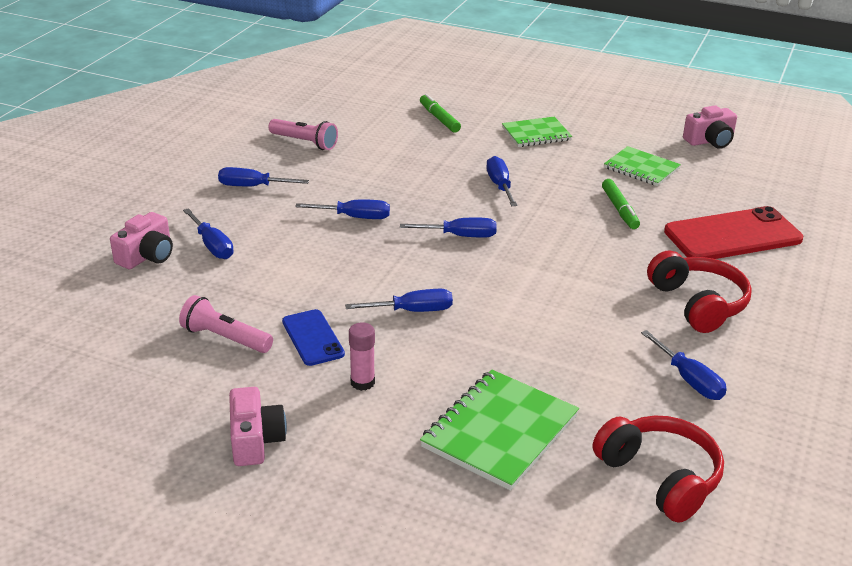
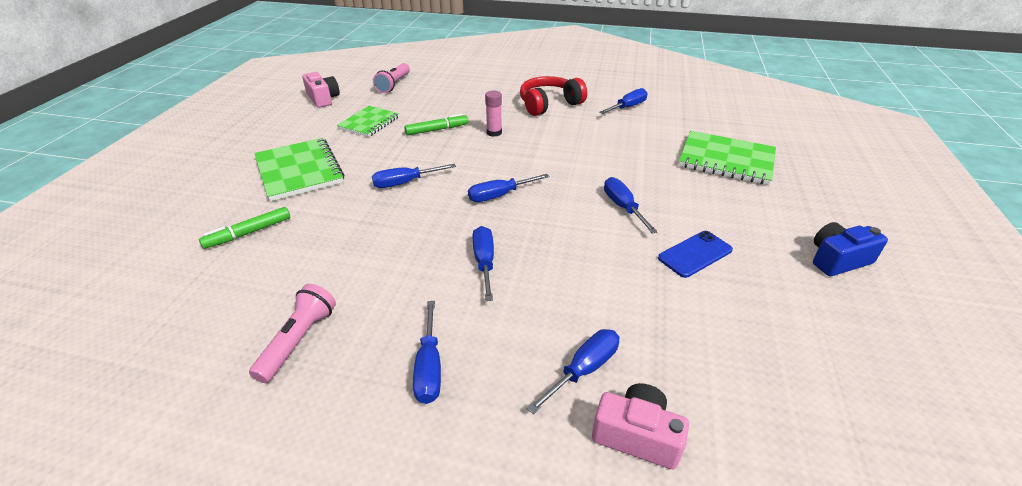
camera: 100 degrees left, 5 degrees up
pink flashlight [179,295,273,353] -> pink flashlight moved to [373,63,410,93]
pink camera [229,387,287,466] -> blue camera [813,222,888,276]
pink glue stick [349,322,375,391] -> pink glue stick moved to [485,90,502,137]
blue screwdriver [400,218,497,238] -> blue screwdriver turned 105 degrees counterclockwise [468,174,550,202]
green notebook [502,117,572,147] -> green notebook [254,138,344,201], size x1.55
red headphones [593,416,724,523] -> none
red phone [664,206,803,259] -> none

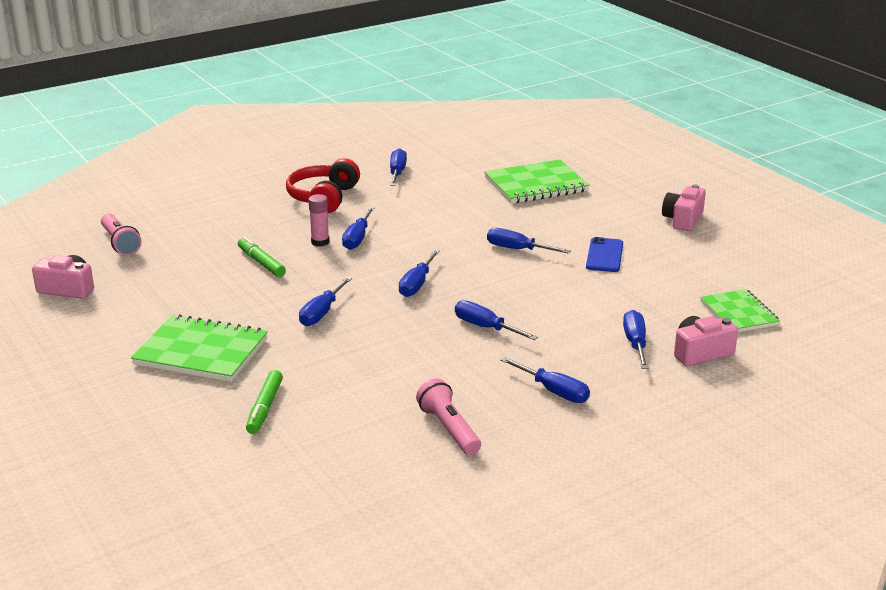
camera: 45 degrees left, 10 degrees down
green notebook [337,106,399,137] -> green notebook moved to [700,289,780,332]
green marker [404,114,469,136] -> green marker turned 60 degrees counterclockwise [238,236,286,277]
blue camera [813,222,888,276] -> pink camera [662,185,706,231]
none -> blue screwdriver [342,207,375,250]

